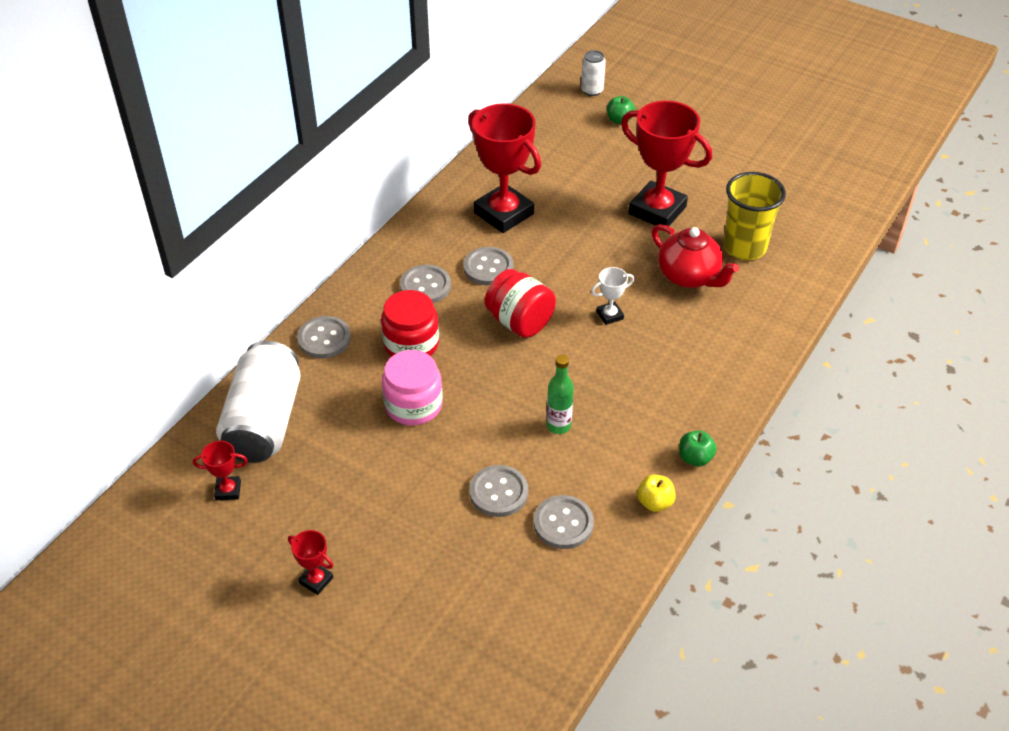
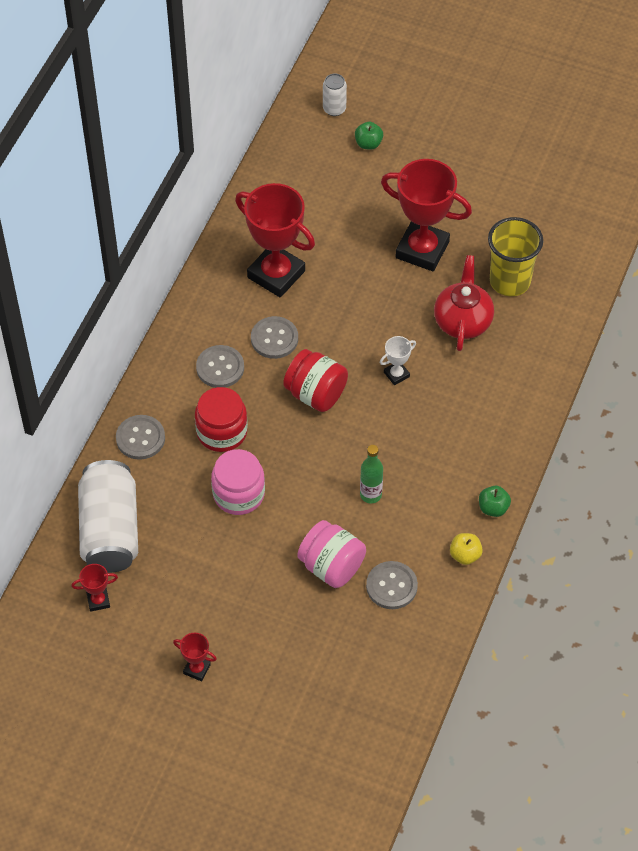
camera: 10 degrees left, 10 degrees up
grey button [469,465,528,517] -> pink jar [297,520,366,588]
red teapot [652,224,739,288] -> red teapot turned 120 degrees counterclockwise [434,255,494,351]

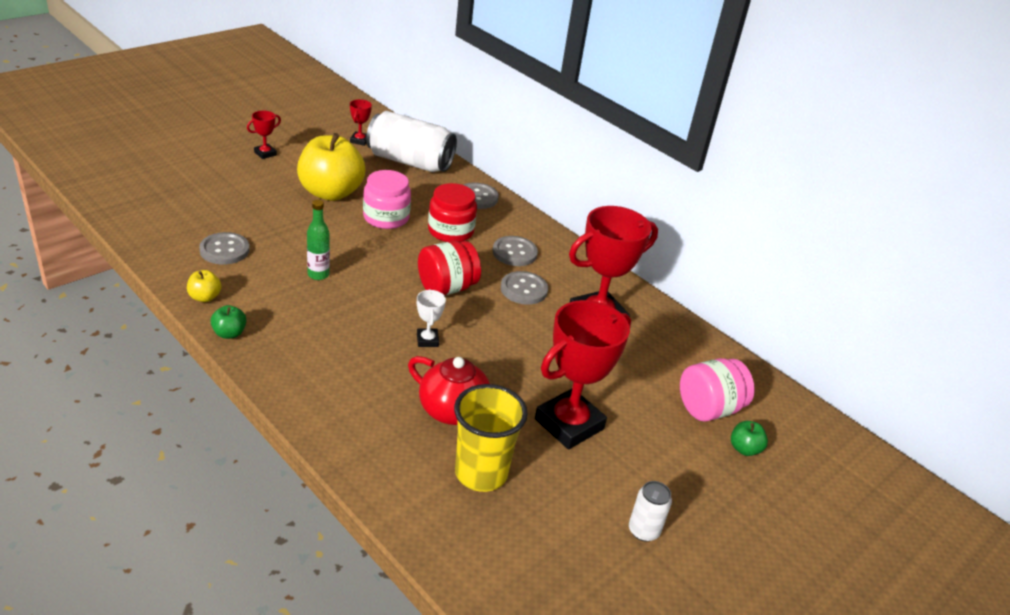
camera: 110 degrees right, 20 degrees down
pink jar [297,520,366,588] -> pink jar moved to [680,358,755,422]
white can [323,74,347,116] -> white can moved to [629,481,672,542]
none -> yellow apple [297,133,366,201]

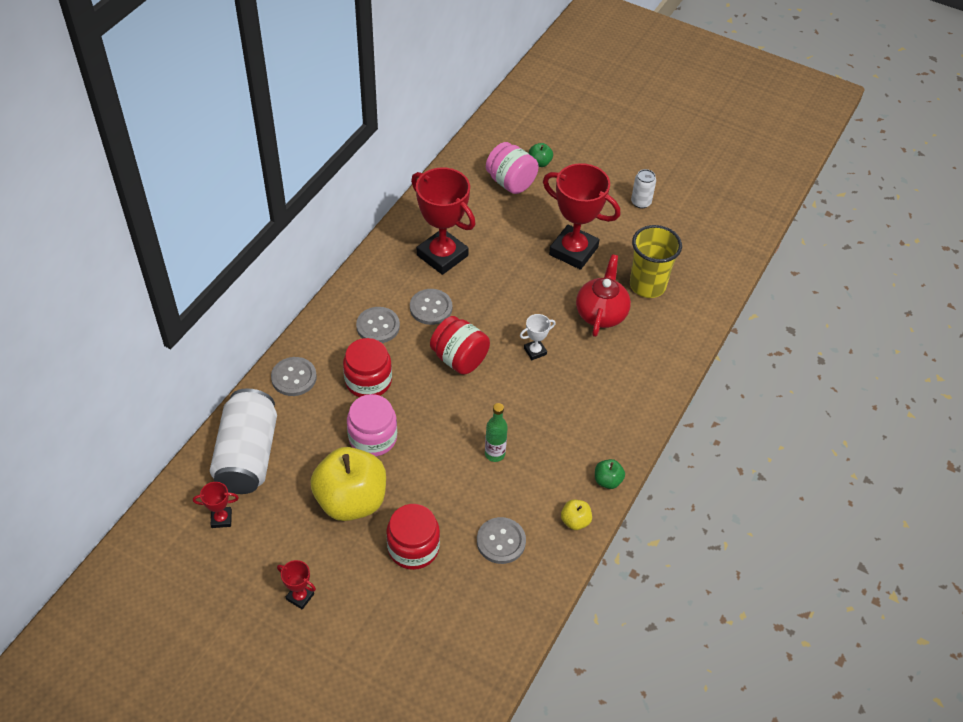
camera: 105 degrees left, 15 degrees up
none -> red jar [386,504,440,570]

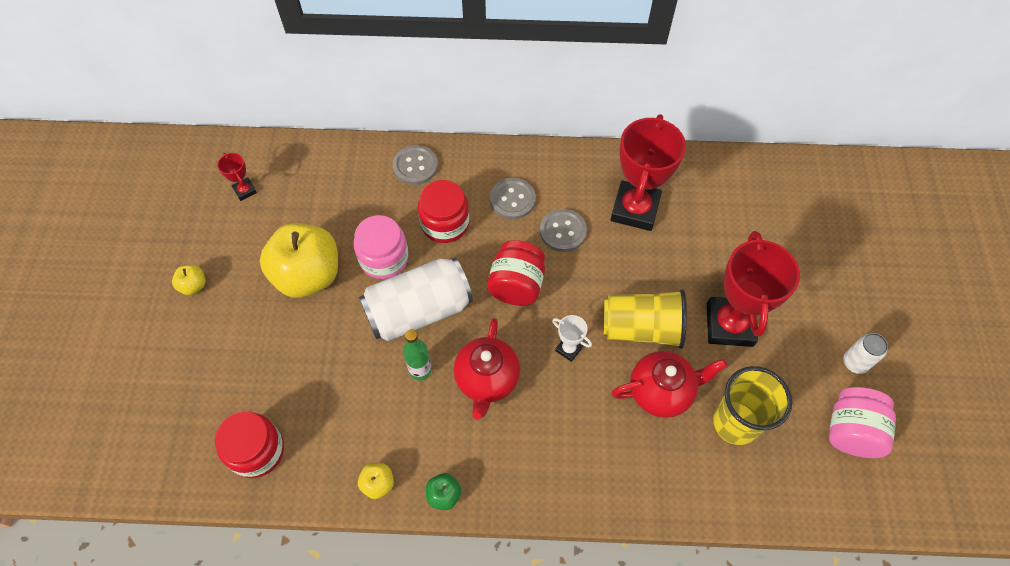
camera: 65 degrees right, 10 degrees up
white can [210,388,277,494] -> white can moved to [359,258,473,341]
red trophy [277,560,316,610] -> yellow apple [172,265,206,295]
red jar [386,504,440,570] -> red jar moved to [215,411,284,478]
grey button [477,517,526,564] -> none
pink jar [486,142,539,194] -> pink jar moved to [829,387,896,458]
green apple [529,143,553,167] -> none
none -> red teapot [454,318,520,419]
none -> yellow cup [604,289,687,349]

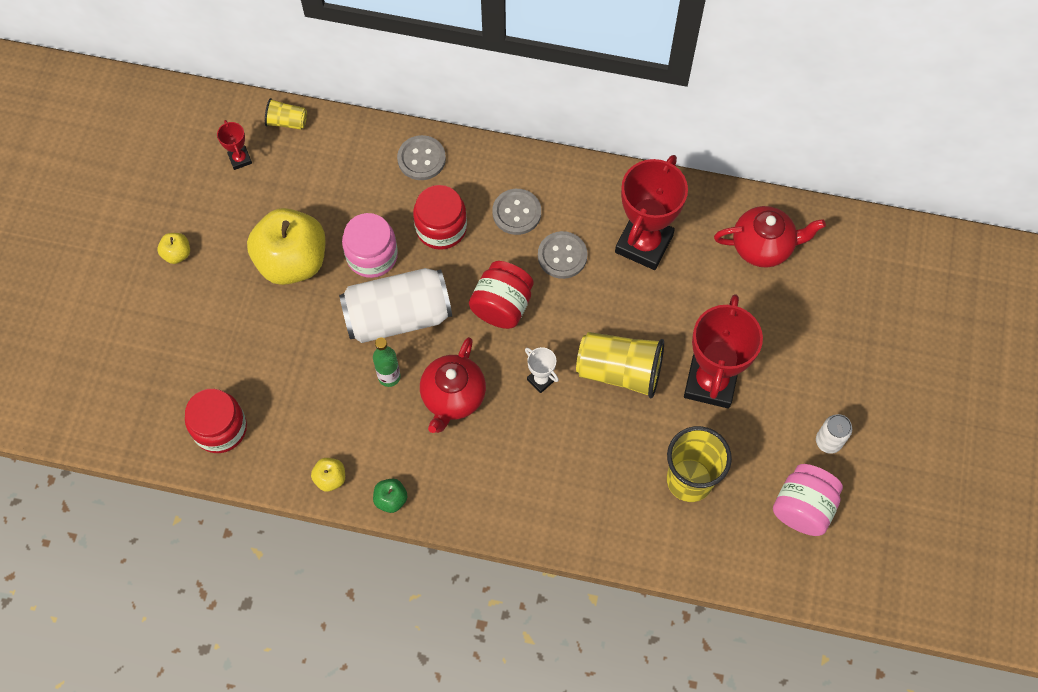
camera: 10 degrees right, 5 degrees up
red teapot [612,351,727,418] -> red teapot moved to [714,206,826,267]
none -> yellow cup [265,98,307,130]

